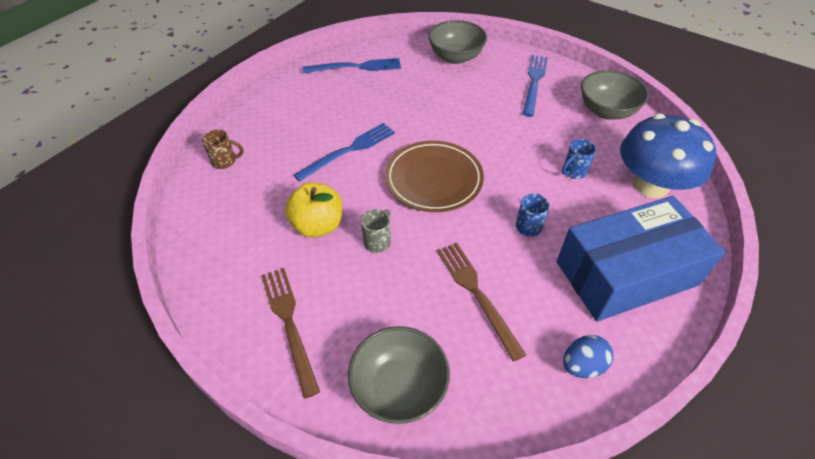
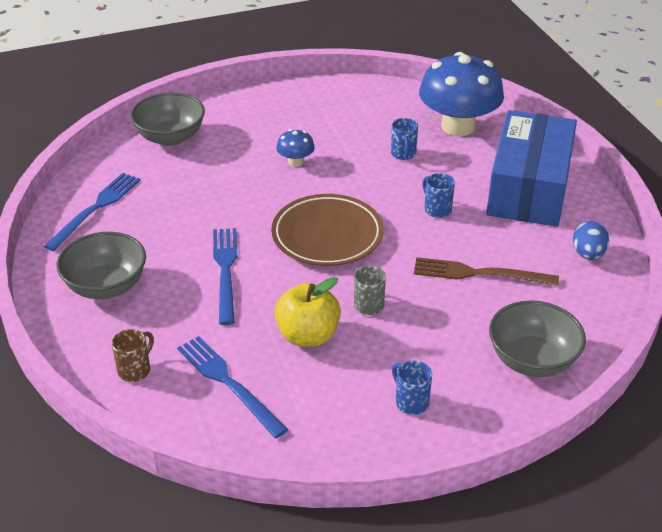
camera: 55 degrees left, 10 degrees down
brown fork [261,268,320,399] -> blue mug [392,361,432,415]
blue fork [523,55,548,117] -> blue fork moved to [177,336,288,438]
grey bowl [581,70,649,120] -> grey bowl moved to [57,232,146,299]
none -> blue mushroom [276,129,315,167]

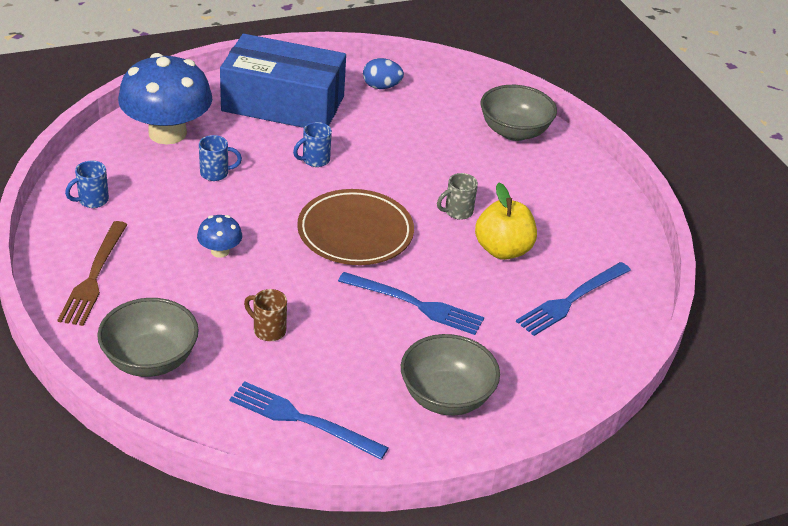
camera: 95 degrees left, 0 degrees up
brown mug [112,329,154,382] -> brown mug moved to [244,289,287,341]
blue fork [213,228,237,325] -> blue fork turned 150 degrees counterclockwise [338,272,484,335]
blue mug [392,361,432,415] -> blue mug moved to [65,161,109,208]
brown fork [414,257,559,286] -> brown fork moved to [57,221,128,326]

